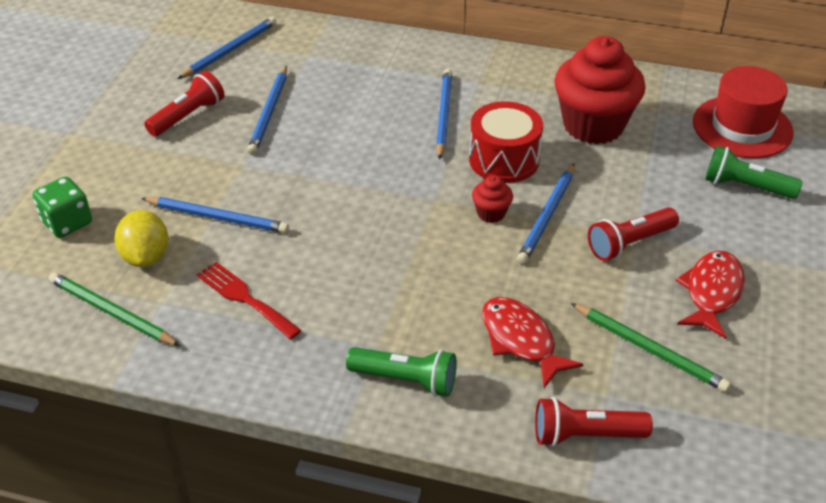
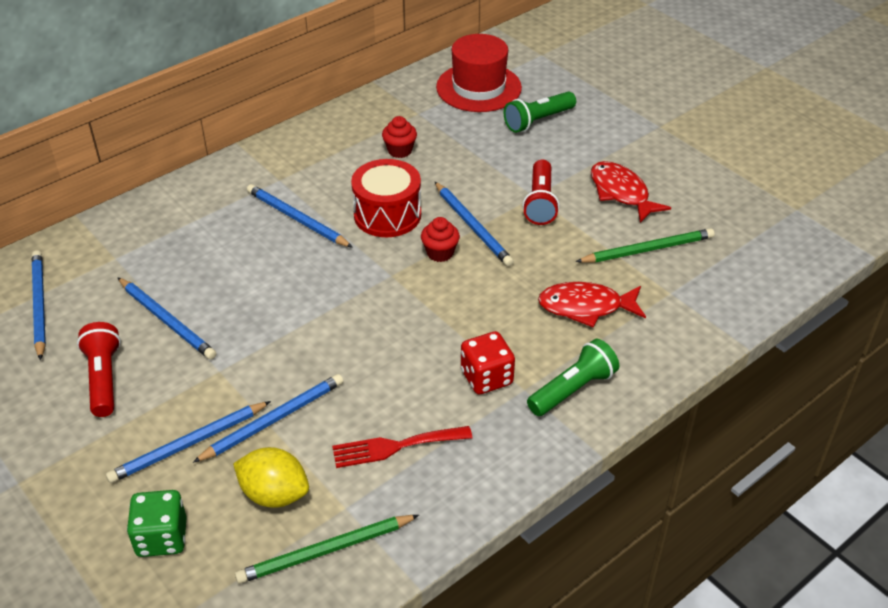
camera: 55 degrees left, 0 degrees up
red flashlight [535,397,653,447] -> none
red cupcake [555,36,646,144] -> red cupcake [382,116,417,158], size x0.43
none -> blue pencil [106,401,271,483]
none -> red dice [461,331,515,395]

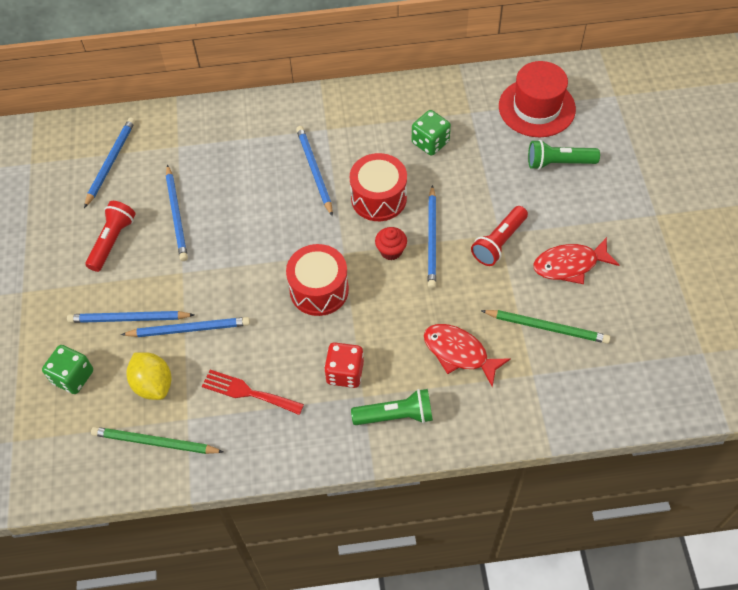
camera: 35 degrees right, 15 degrees up
red cupcake [382,116,417,158] -> green dice [412,110,451,156]
red fish [591,161,671,223] -> red fish turned 105 degrees counterclockwise [533,237,619,284]
none -> red drum [286,244,349,316]

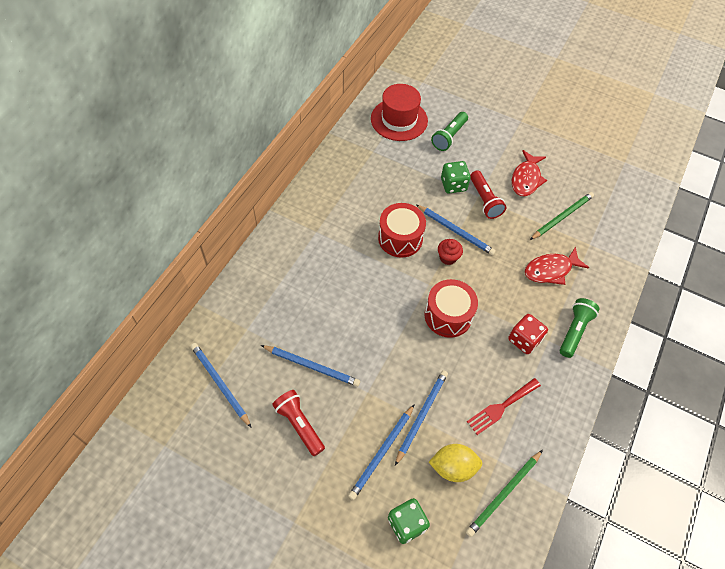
camera: 60 degrees left, 0 degrees up
blue pencil [296,126,333,216] -> none
green dice [412,110,451,156] -> green dice moved to [441,161,471,193]

